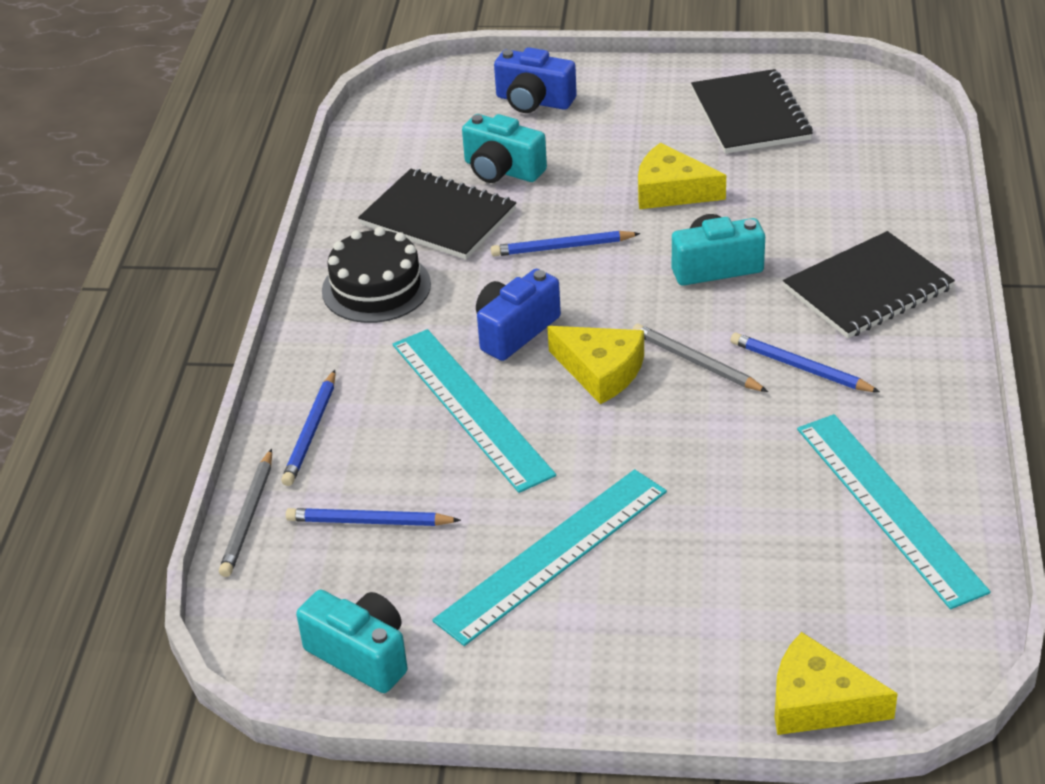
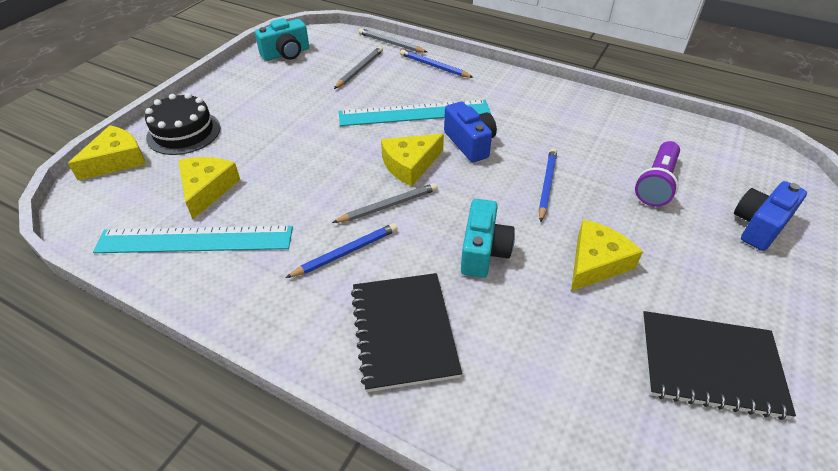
camera: 110 degrees right, 5 degrees up
blue pencil [286,508,461,526] -> grey pencil [334,46,383,89]
black cake [322,227,431,323] -> black cake moved to [145,93,220,155]
black notebook [358,169,516,259] -> none
turquoise ruler [432,469,667,646] -> none
turquoise camera [462,114,547,183] -> purple flashlight [635,141,680,207]
none -> yellow cheese [178,157,240,219]

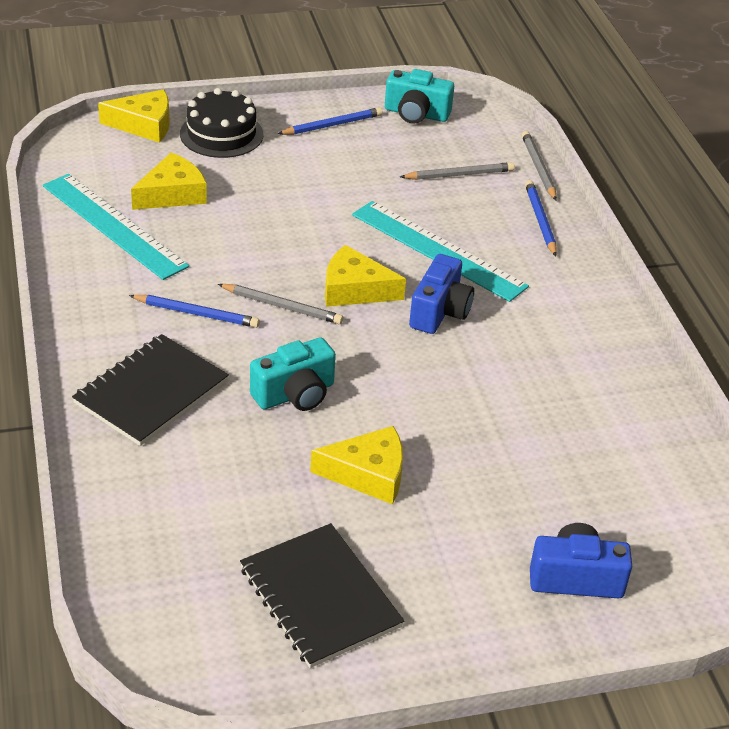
camera: 45 degrees right, 5 degrees down
blue pencil [538,148,557,222] -> blue pencil moved to [278,107,383,135]
purple flashlight [635,141,680,207] -> none

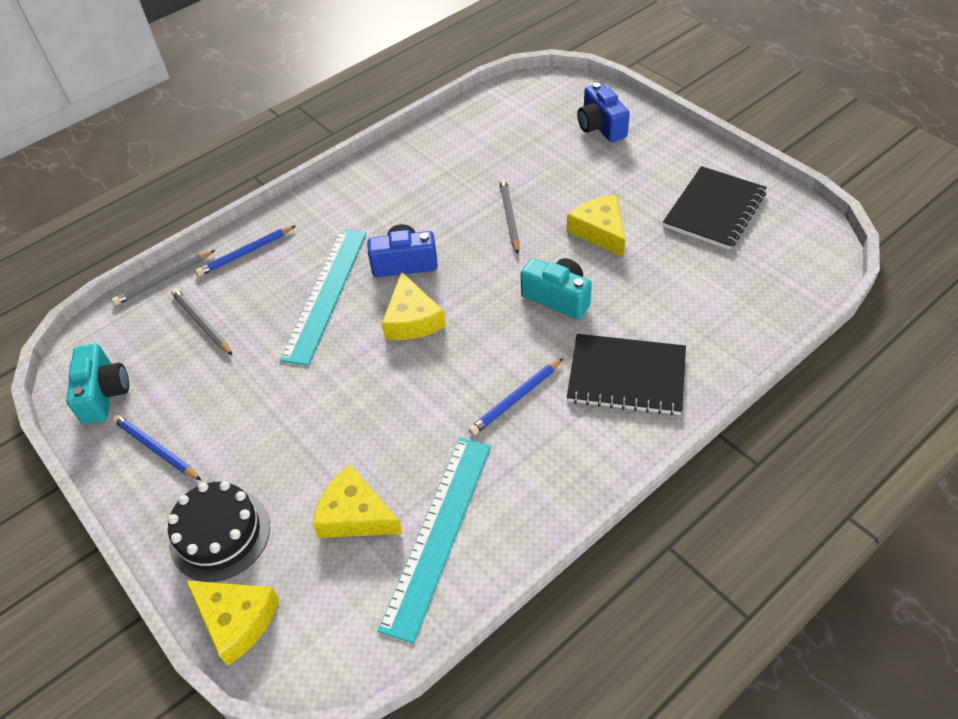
camera: 110 degrees left, 10 degrees up
yellow cheese [98,89,170,143] -> yellow cheese turned 150 degrees clockwise [185,580,279,666]
blue pencil [129,295,260,328] -> blue pencil turned 120 degrees counterclockwise [468,358,563,435]
grey pencil [218,284,343,324] -> grey pencil moved to [499,179,519,254]

